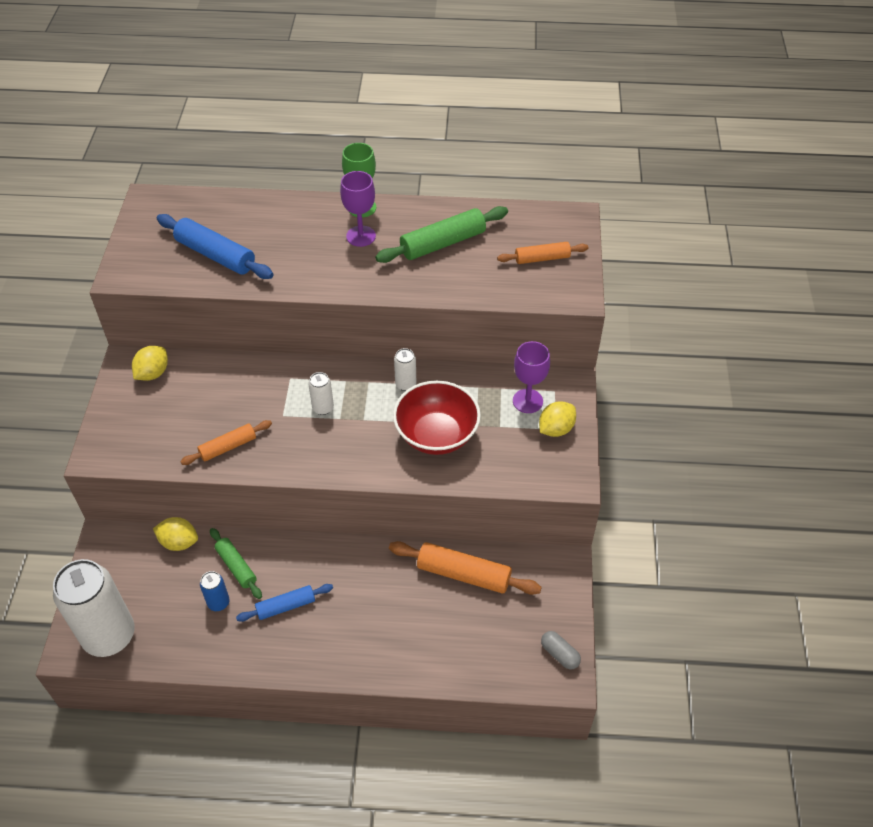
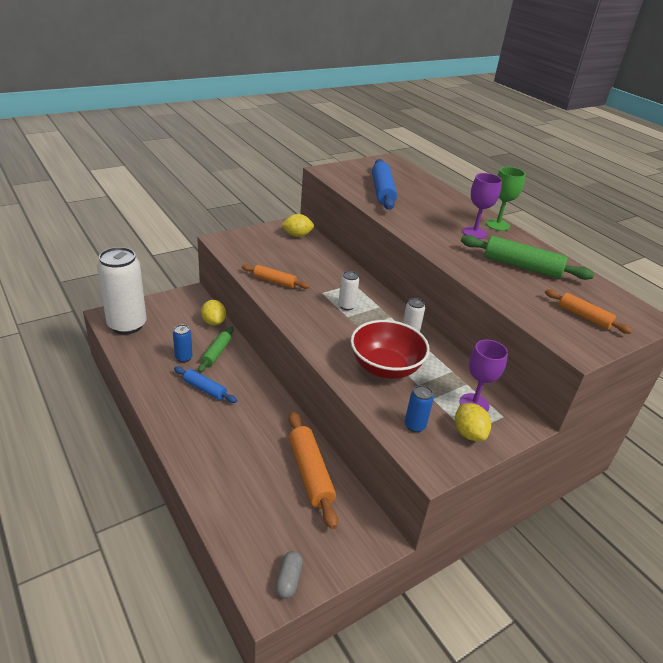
camera: 50 degrees right, 15 degrees down
yellow lemon [539,401,576,437] -> yellow lemon turned 60 degrees clockwise [455,403,491,441]
none -> blue can [405,385,434,432]

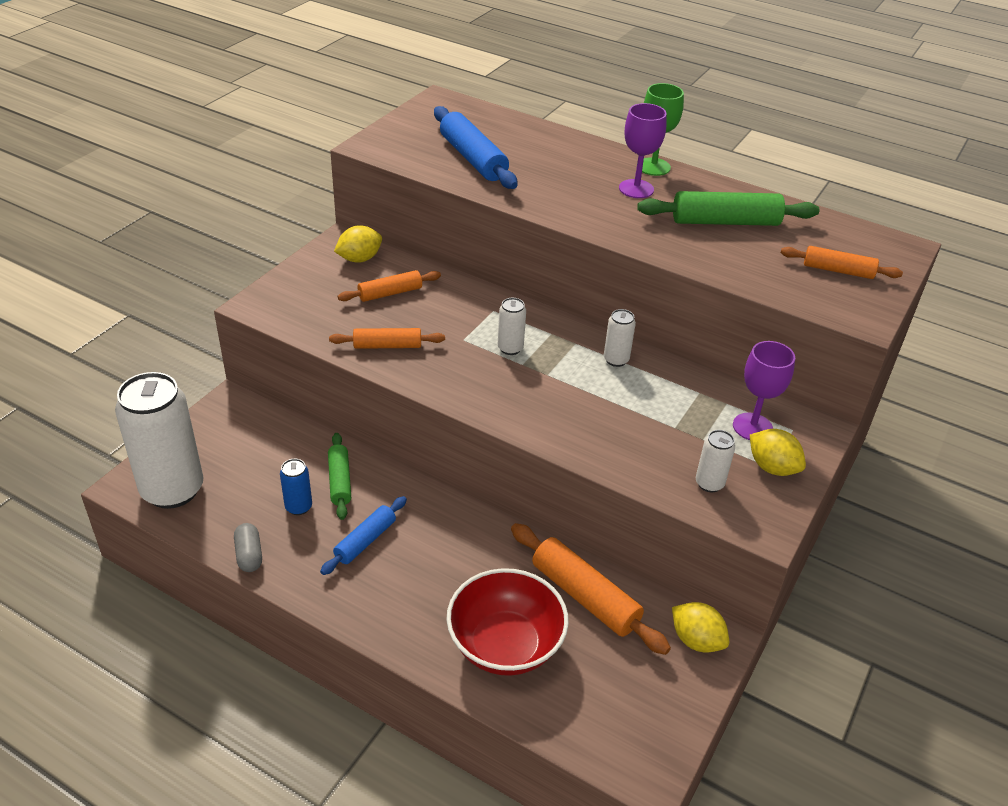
camera: 25 degrees left, 5 degrees up
blue rolling pin [174,366,237,403] -> blue rolling pin turned 60 degrees counterclockwise [320,496,407,575]
yellow lemon [201,300,226,326] -> yellow lemon moved to [672,602,729,653]
grey capsule [275,551,303,599] -> grey capsule moved to [234,523,262,572]
red bowl [351,320,430,379] -> red bowl moved to [447,568,569,676]
blue can [405,385,434,432] -> white can [696,430,735,492]
none -> orange rolling pin [338,270,441,302]

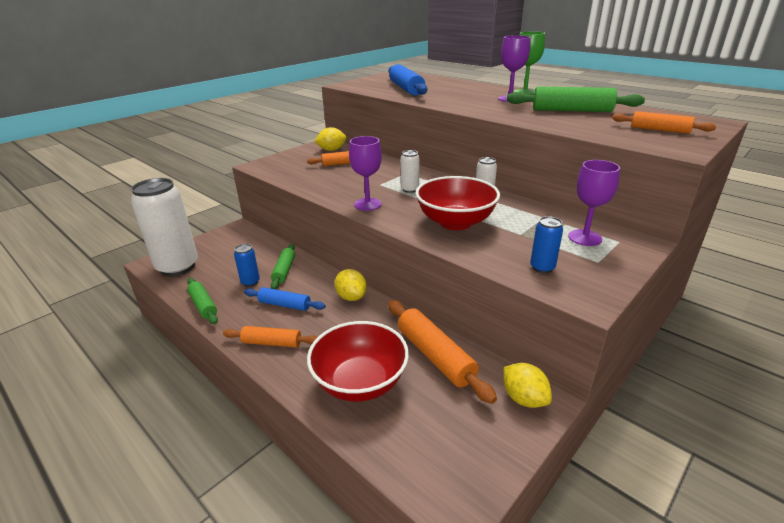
camera: 15 degrees right, 10 degrees down
grey capsule [234,523,262,572] -> green rolling pin [187,278,218,324]
blue rolling pin [320,496,407,575] -> blue rolling pin turned 60 degrees clockwise [244,287,326,311]
orange rolling pin [329,328,445,349] -> orange rolling pin moved to [223,326,317,348]
white can [696,430,735,492] -> blue can [530,216,563,273]
yellow lemon [750,429,806,476] -> yellow lemon moved to [335,269,367,301]
none -> purple goblet [349,136,382,211]
none -> red bowl [415,176,500,230]

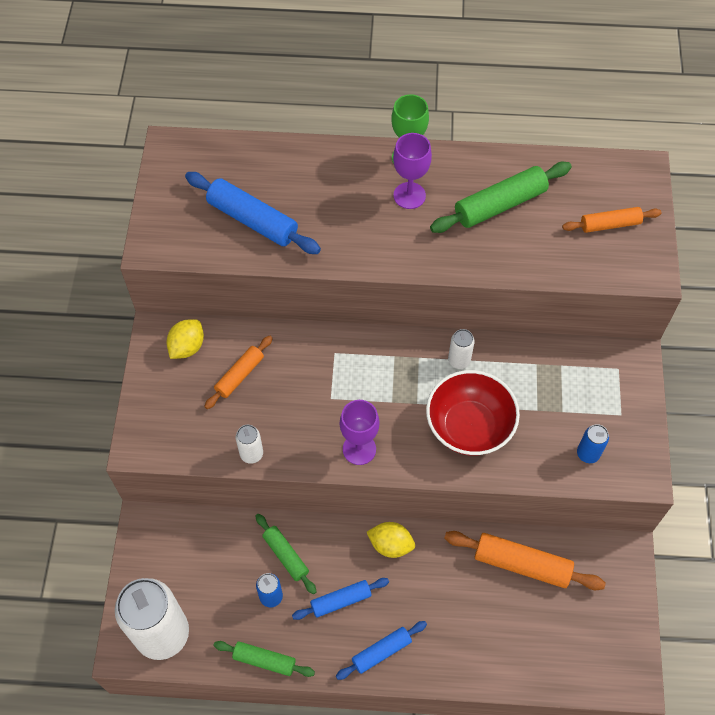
camera: 40 degrees left, 30 degrees up
orange rolling pin [223,326,317,348] -> blue rolling pin [336,621,427,680]
red bowl [307,321,409,402] -> none
white can [401,150,420,193] -> white can moved to [236,425,263,464]
yellow lemon [504,363,552,408] -> none
purple goblet [568,160,620,246] -> none

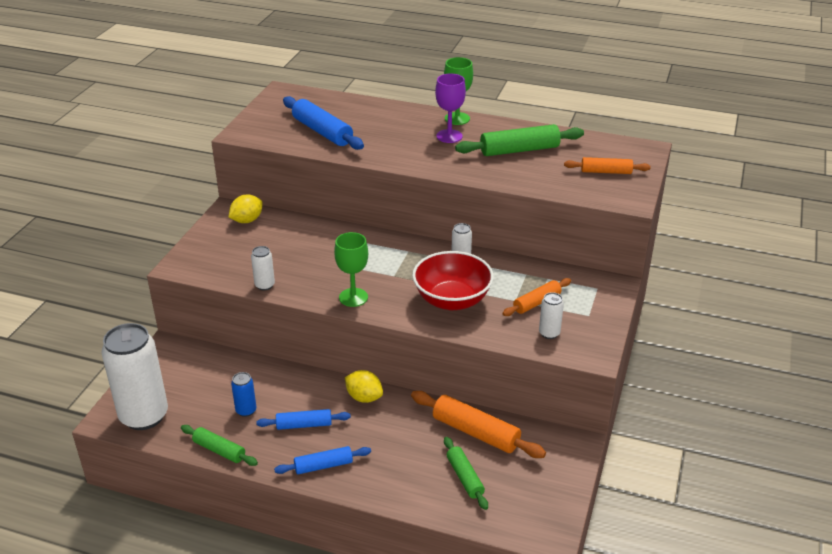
camera: 15 degrees right, 25 degrees down
orange rolling pin [204,335,273,409] -> orange rolling pin moved to [502,278,571,316]
green rolling pin [256,514,317,594] -> green rolling pin moved to [444,437,488,510]
purple goblet [340,400,379,465] -> green goblet [334,232,368,307]
blue can [577,424,609,463] -> white can [539,292,564,339]

